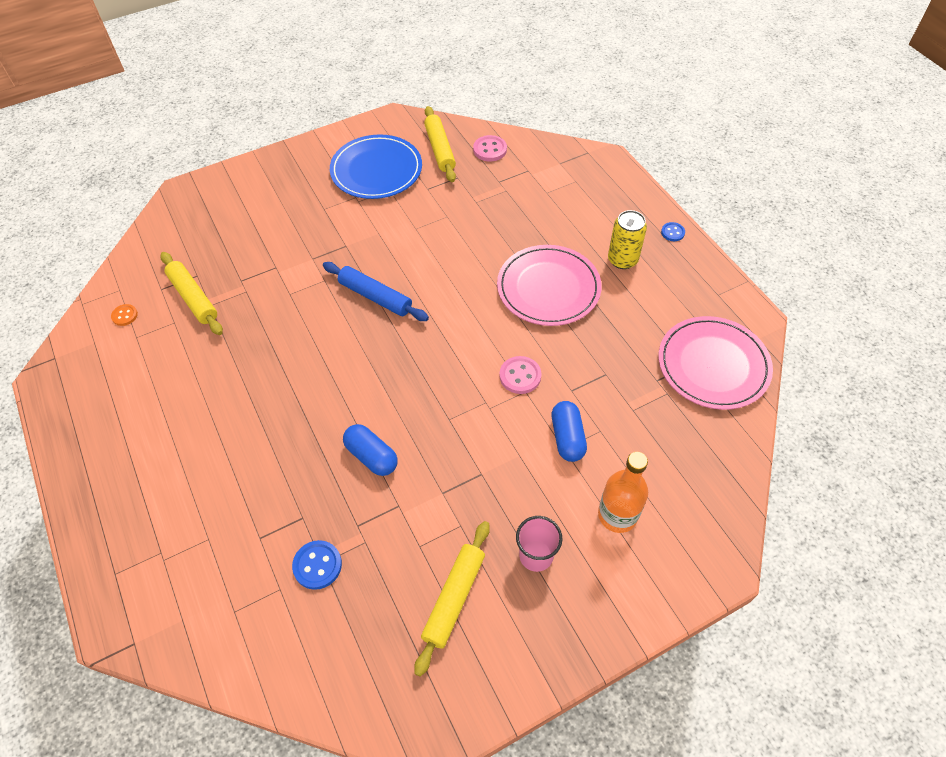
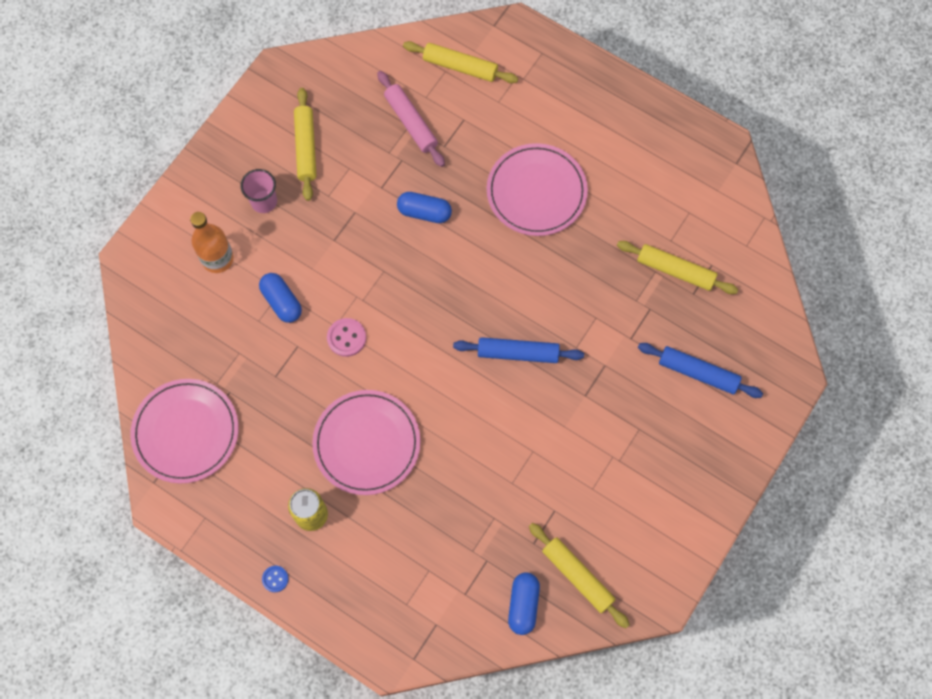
camera: 150 degrees right, 15 degrees up
orange button [111,304,138,326] -> none
blue button [292,540,342,590] -> pink rolling pin [377,71,445,167]
blue plate [330,134,422,199] -> none
pink button [473,135,507,161] -> blue capsule [508,572,540,635]
none -> yellow rolling pin [403,41,518,83]
none -> pink plate [487,143,588,236]
none -> blue rolling pin [638,343,763,398]

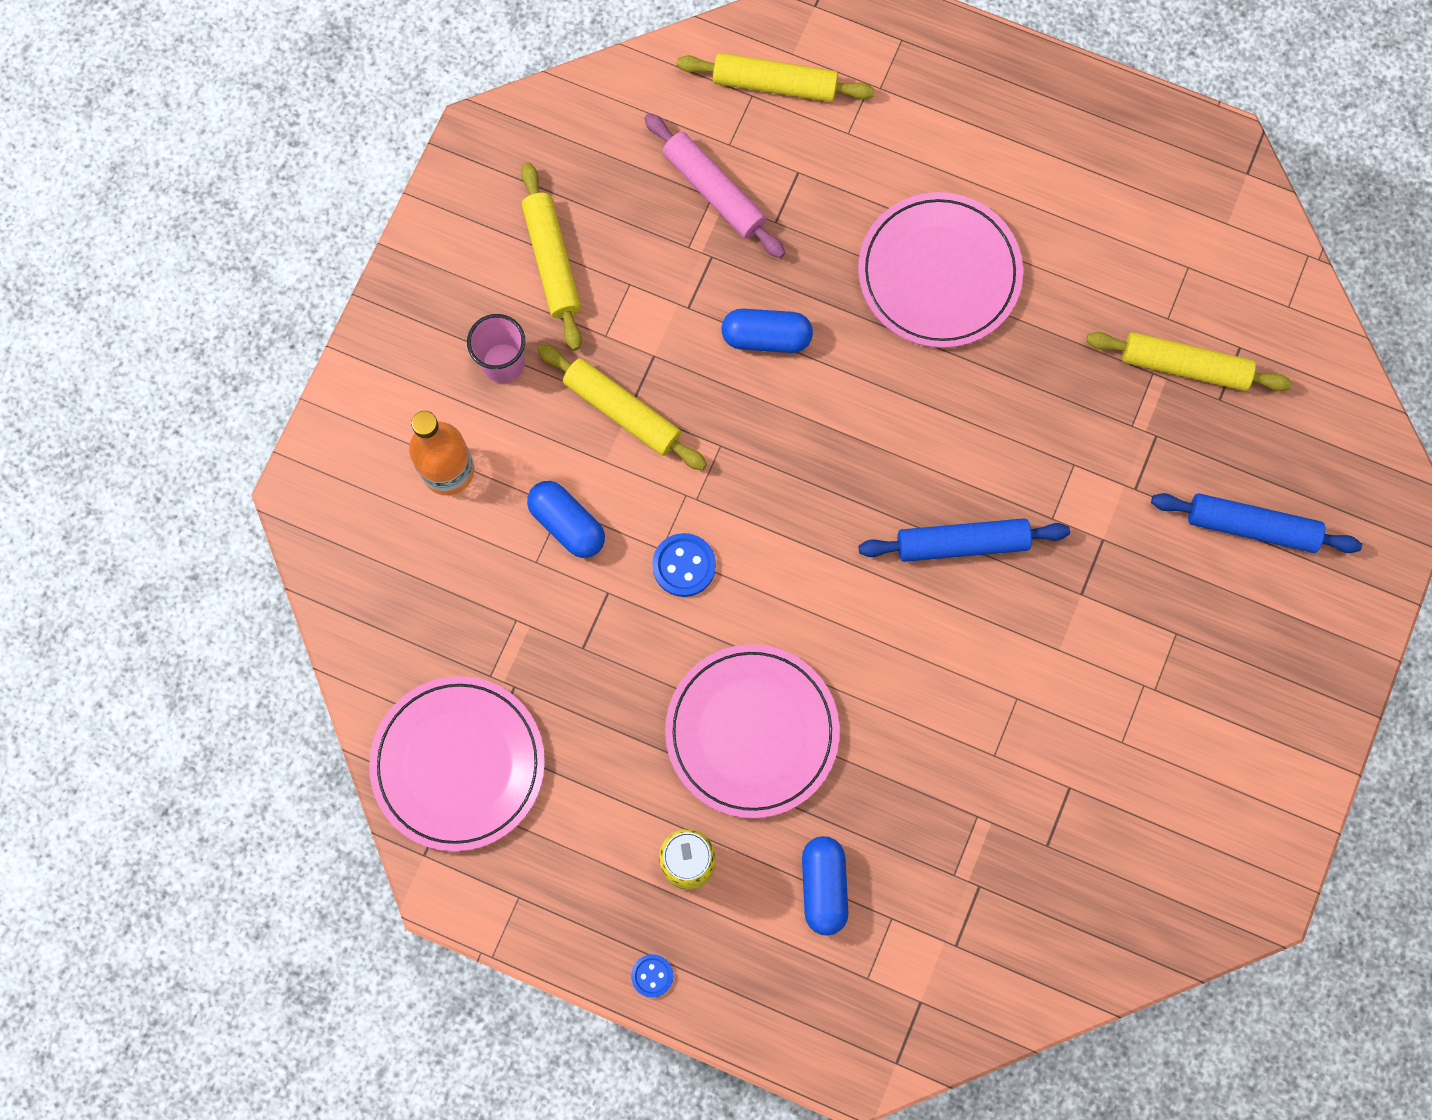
camera: 10 degrees left, 5 degrees up
pink button [327,318,366,357] -> blue button [652,533,716,597]
blue capsule [508,572,540,635] -> blue capsule moved to [802,836,848,936]
yellow rolling pin [529,523,630,628] -> yellow rolling pin moved to [538,344,707,470]

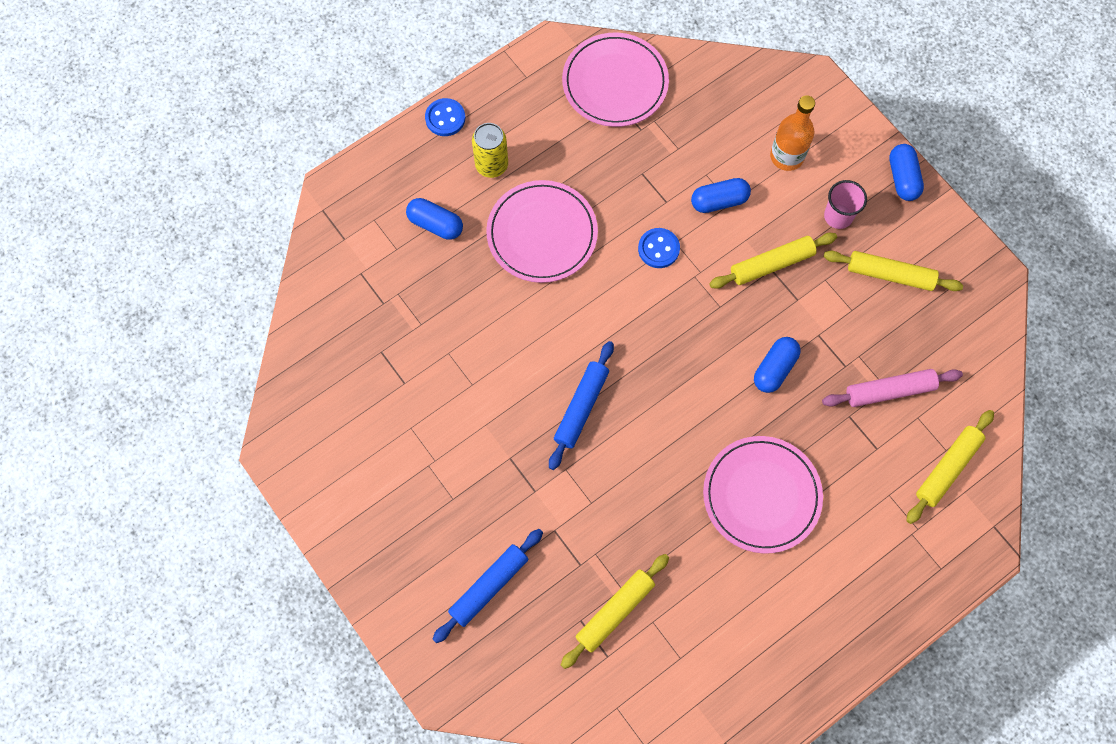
camera: 120 degrees right, 5 degrees down
blue button [631,954,674,998] -> blue button [425,98,465,136], size x1.58
none -> blue capsule [889,144,924,201]

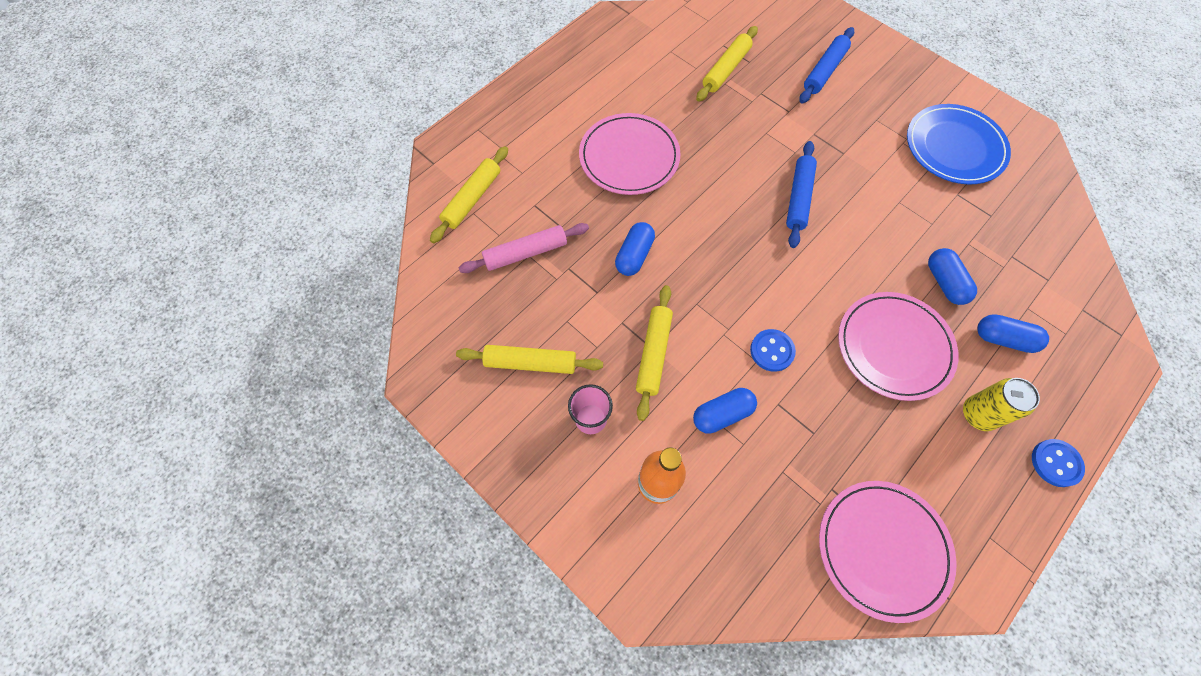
camera: 170 degrees right, 5 degrees down
yellow rolling pin [709,233,837,289] -> yellow rolling pin turned 45 degrees counterclockwise [636,285,673,421]
blue capsule [889,144,924,201] -> blue capsule moved to [928,248,977,305]
none -> blue plate [907,104,1011,185]

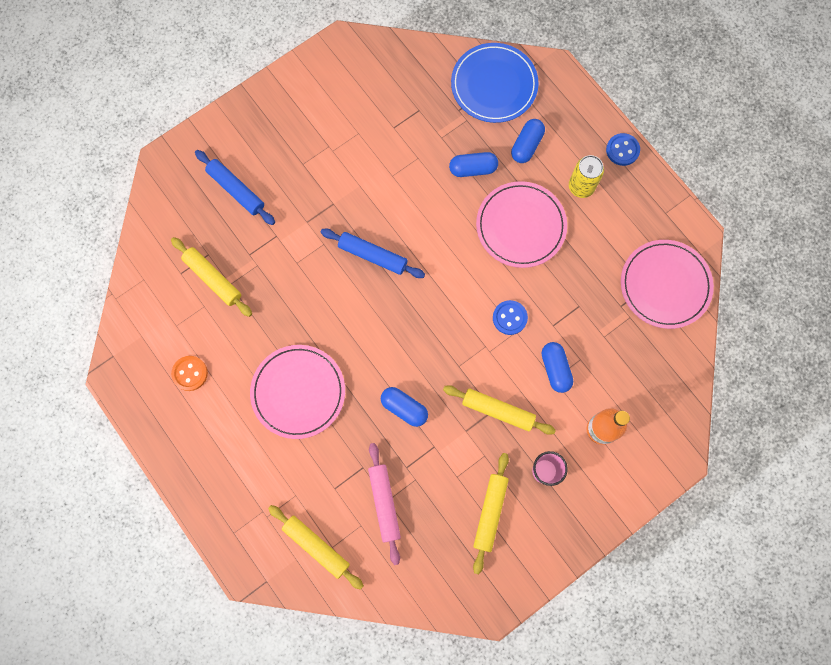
camera: 80 degrees left, 10 degrees up
blue plate [907,104,1011,185] -> blue plate moved to [451,43,539,123]
none -> orange button [171,356,208,391]

